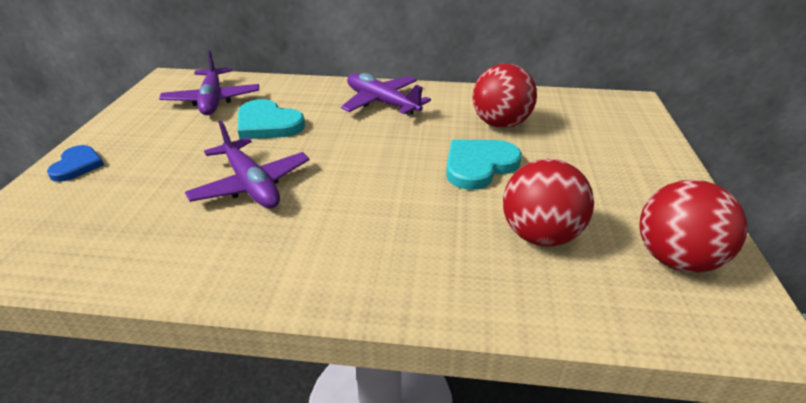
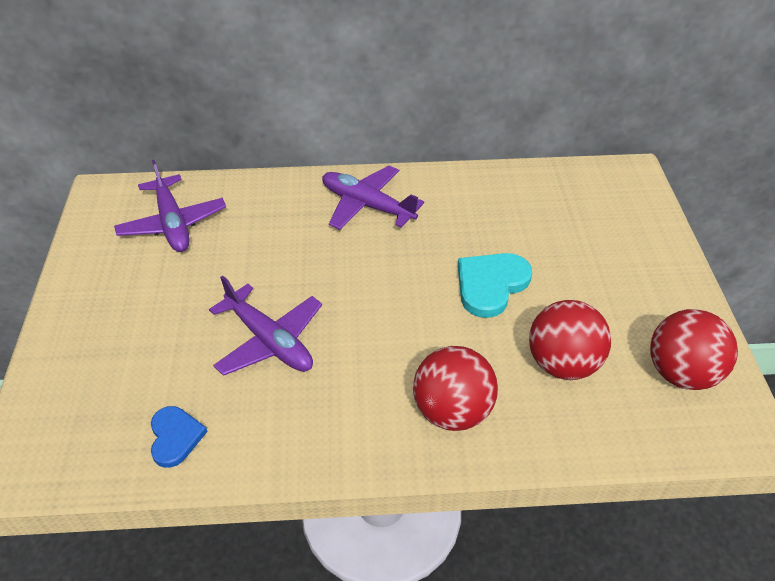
camera: 10 degrees left, 10 degrees up
blue heart [47,145,104,182] -> blue heart moved to [151,406,208,468]
turquoise heart [238,99,305,139] -> none
red ball [473,64,537,128] -> red ball moved to [413,346,498,431]

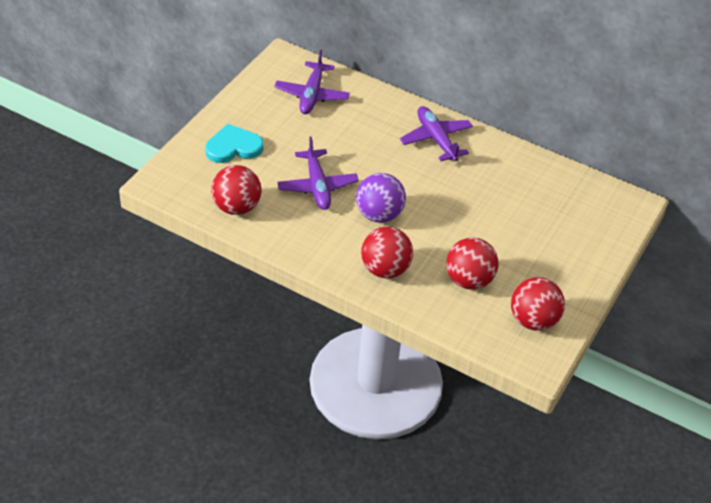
camera: 30 degrees right, 0 degrees up
blue heart [151,406,208,468] -> red ball [211,165,261,215]
turquoise heart [458,253,532,318] -> turquoise heart moved to [205,124,263,163]
none -> purple ball [356,173,406,223]

